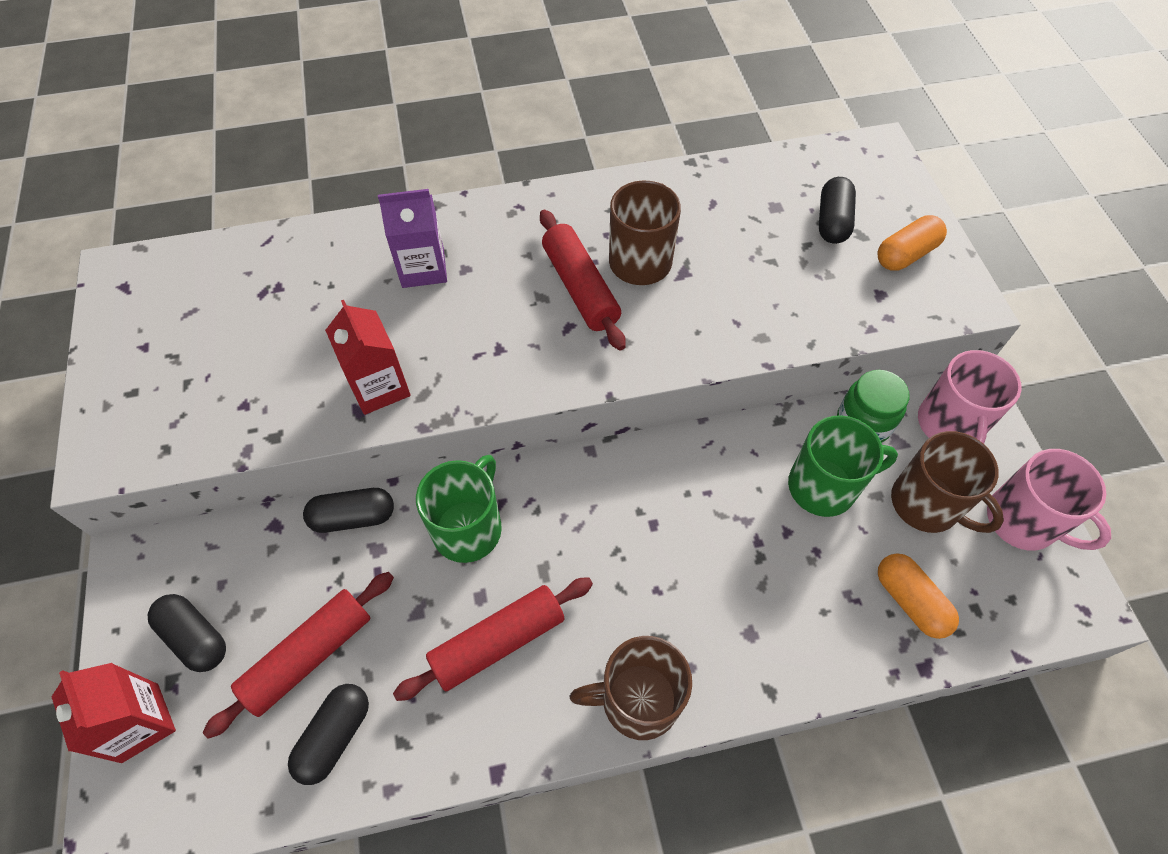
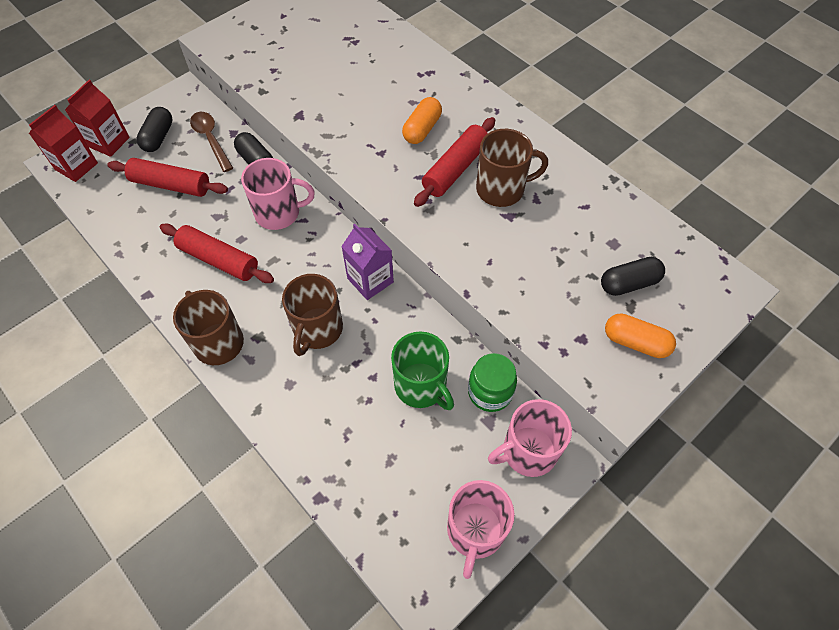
camera: 60 degrees right, 0 degrees up
black capsule [288,684,369,785] -> none
red carton [325,300,411,415] -> red carton moved to [29,105,98,182]
purple carton [378,189,447,288] -> purple carton moved to [341,223,394,300]
green mug [416,455,502,563] -> pink mug [241,158,315,230]
orange capsule [878,553,959,639] -> orange capsule moved to [402,97,442,144]
brown mug [891,431,1004,533] -> brown mug moved to [282,274,343,356]
none -> brown spoon [190,112,233,172]

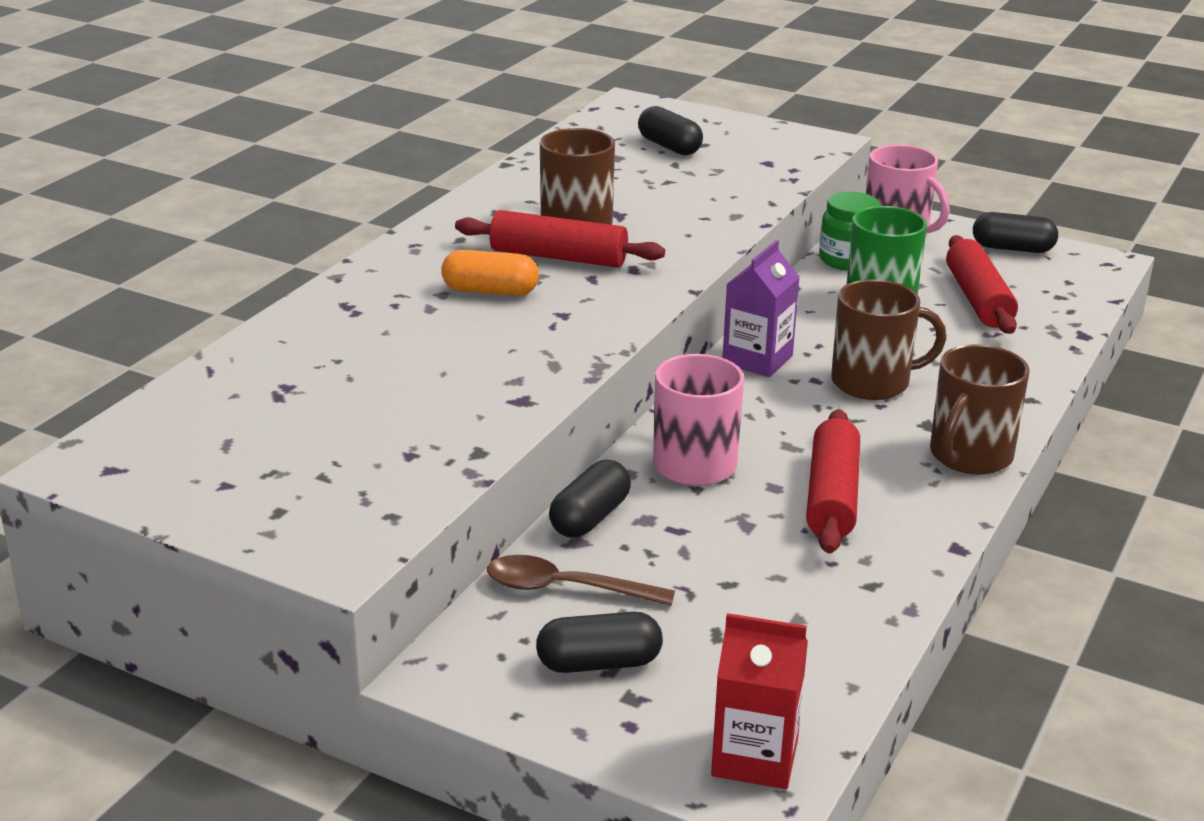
camera: 110 degrees left, 30 degrees down
red carton [65,80,130,157] -> none
red rolling pin [107,158,228,197] -> red rolling pin moved to [946,235,1018,334]
brown spoon [190,112,233,172] -> brown spoon turned 60 degrees clockwise [487,555,675,606]
pink mug [447,480,514,579] -> black capsule [973,212,1058,253]
orange capsule [605,313,676,358] -> none

